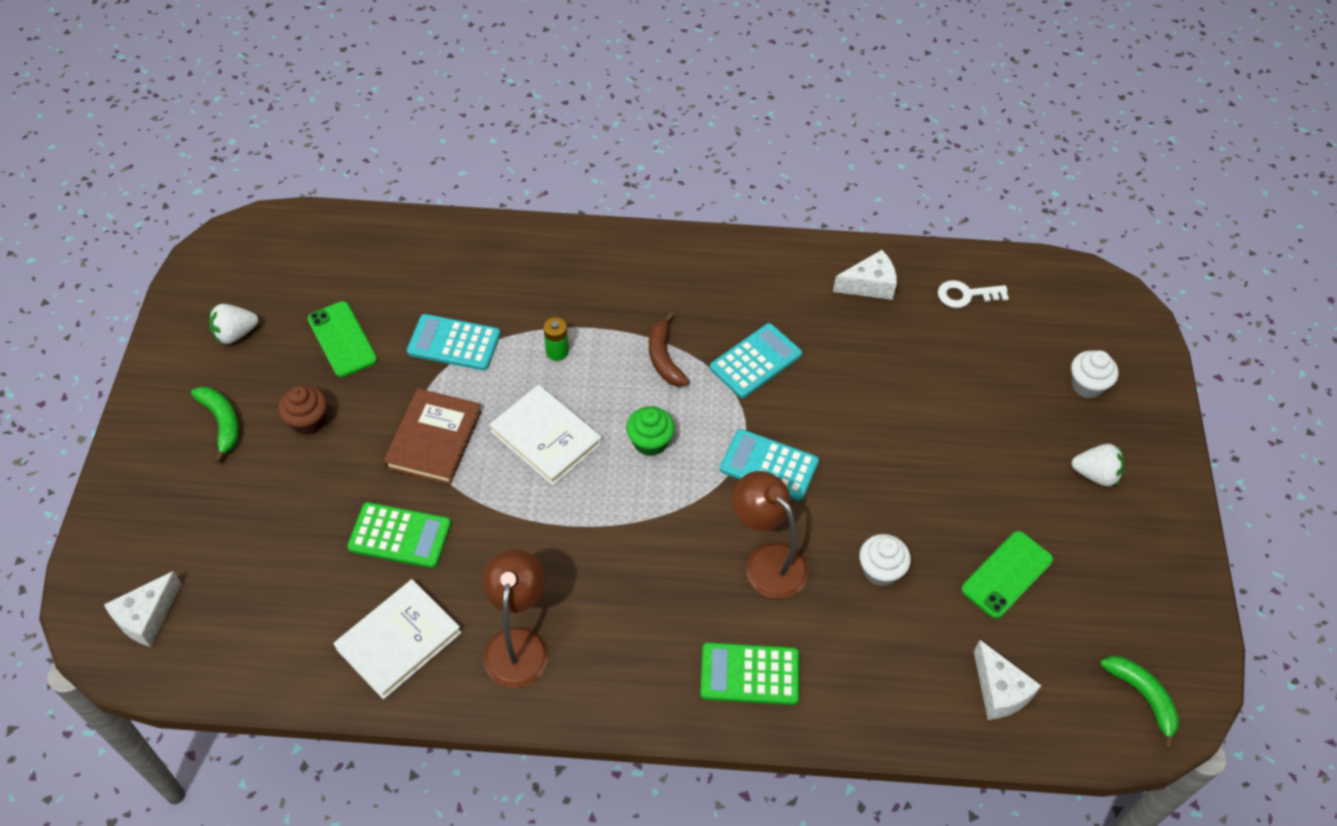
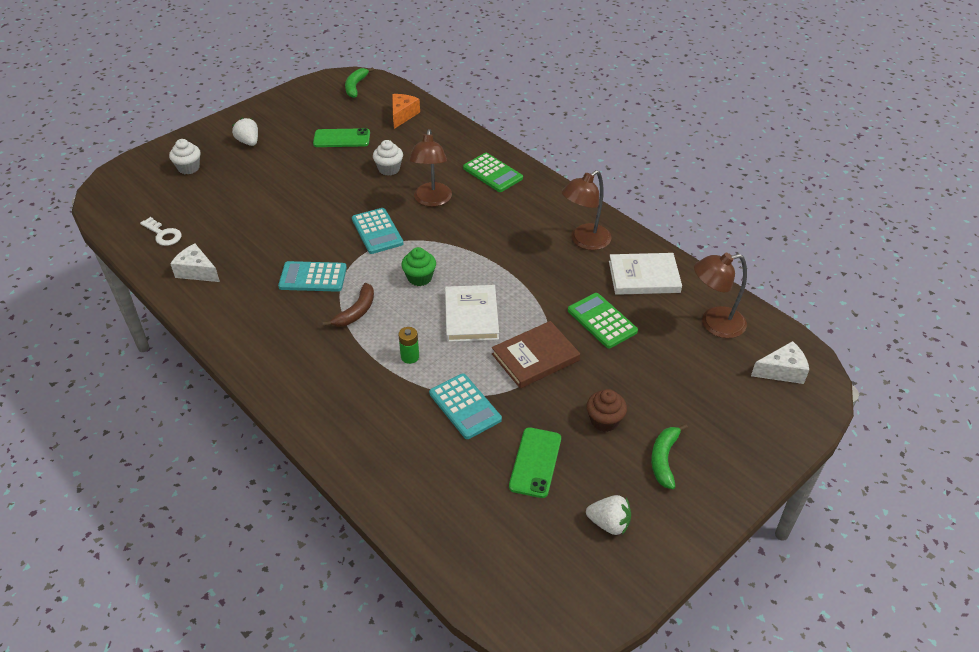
camera: 135 degrees left, 10 degrees down
white cheese [974,640,1041,720] -> orange cheese [392,94,420,129]
none -> brown lamp [694,253,747,338]

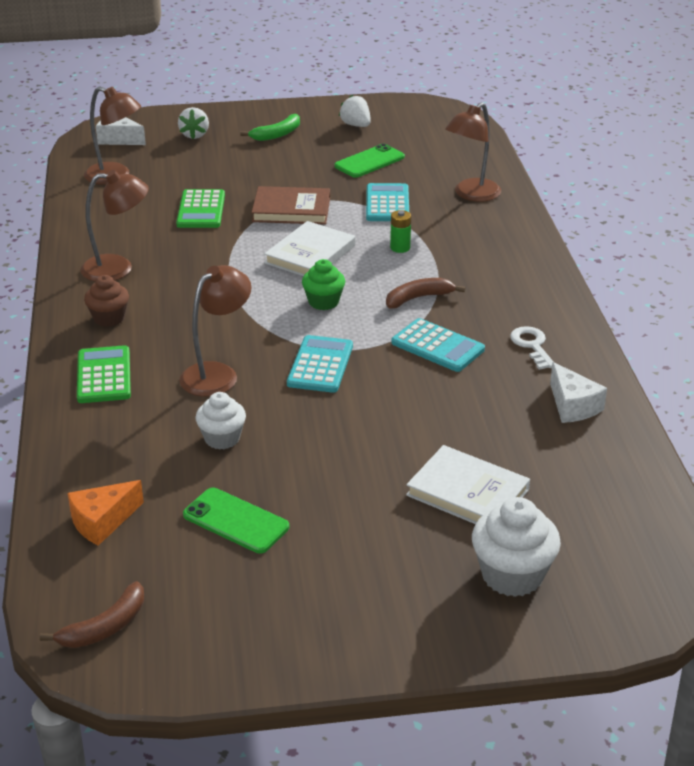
camera: 145 degrees left, 10 degrees down
white key [140,217,182,246] -> white key moved to [510,326,554,370]
white cupcake [169,139,201,175] -> white cupcake [472,497,561,597], size x1.53
white strawberry [232,118,258,146] -> white strawberry moved to [178,107,209,139]
green banana [345,67,374,98] -> brown banana [40,581,144,648]
brown cupcake [586,389,627,432] -> brown cupcake moved to [84,275,129,327]
white book [609,253,682,295] -> white book moved to [406,445,530,524]
none -> brown lamp [445,102,501,202]

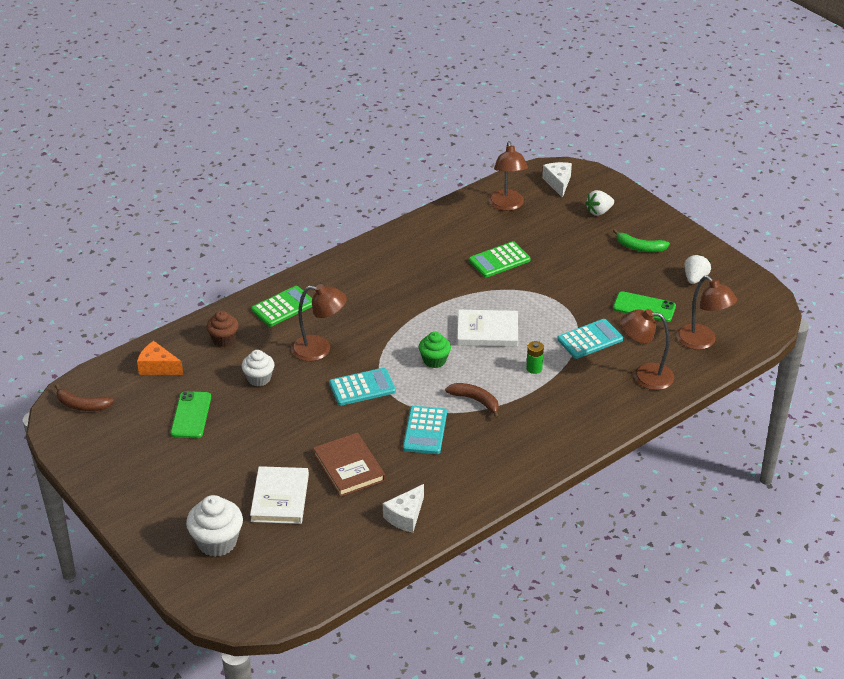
camera: 60 degrees right, 5 degrees up
brown lamp [80,170,149,282] -> brown lamp moved to [677,275,737,350]
brown cupcake [84,275,129,327] -> brown cupcake moved to [206,311,239,347]
brown book [251,186,330,224] -> brown book moved to [313,433,385,497]
white key [510,326,554,370] -> none

